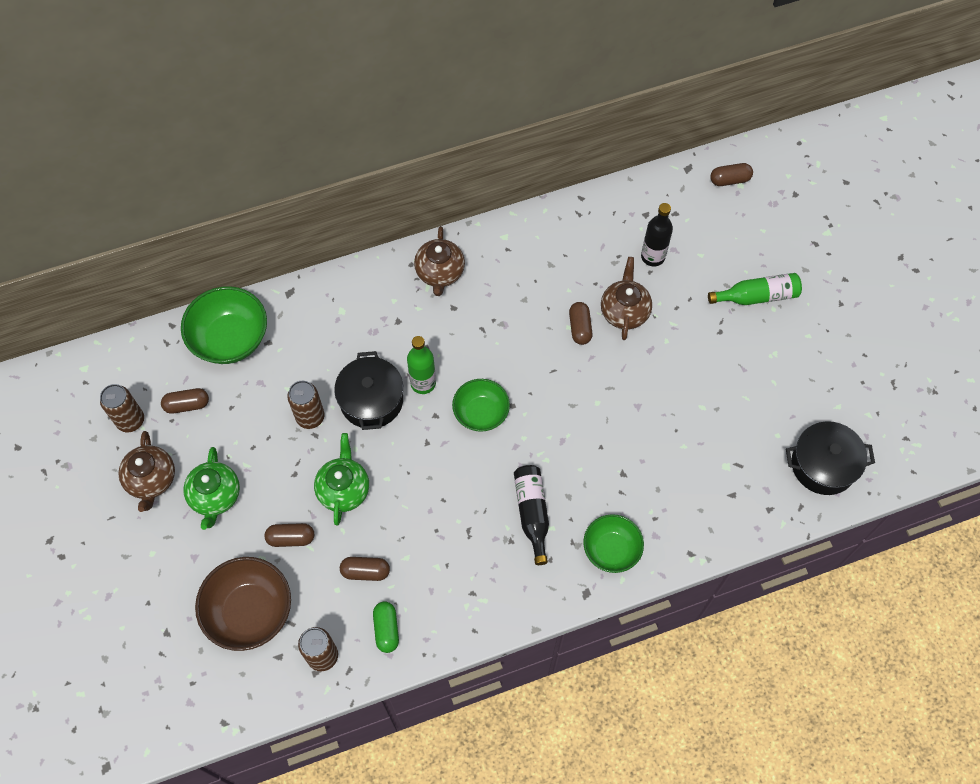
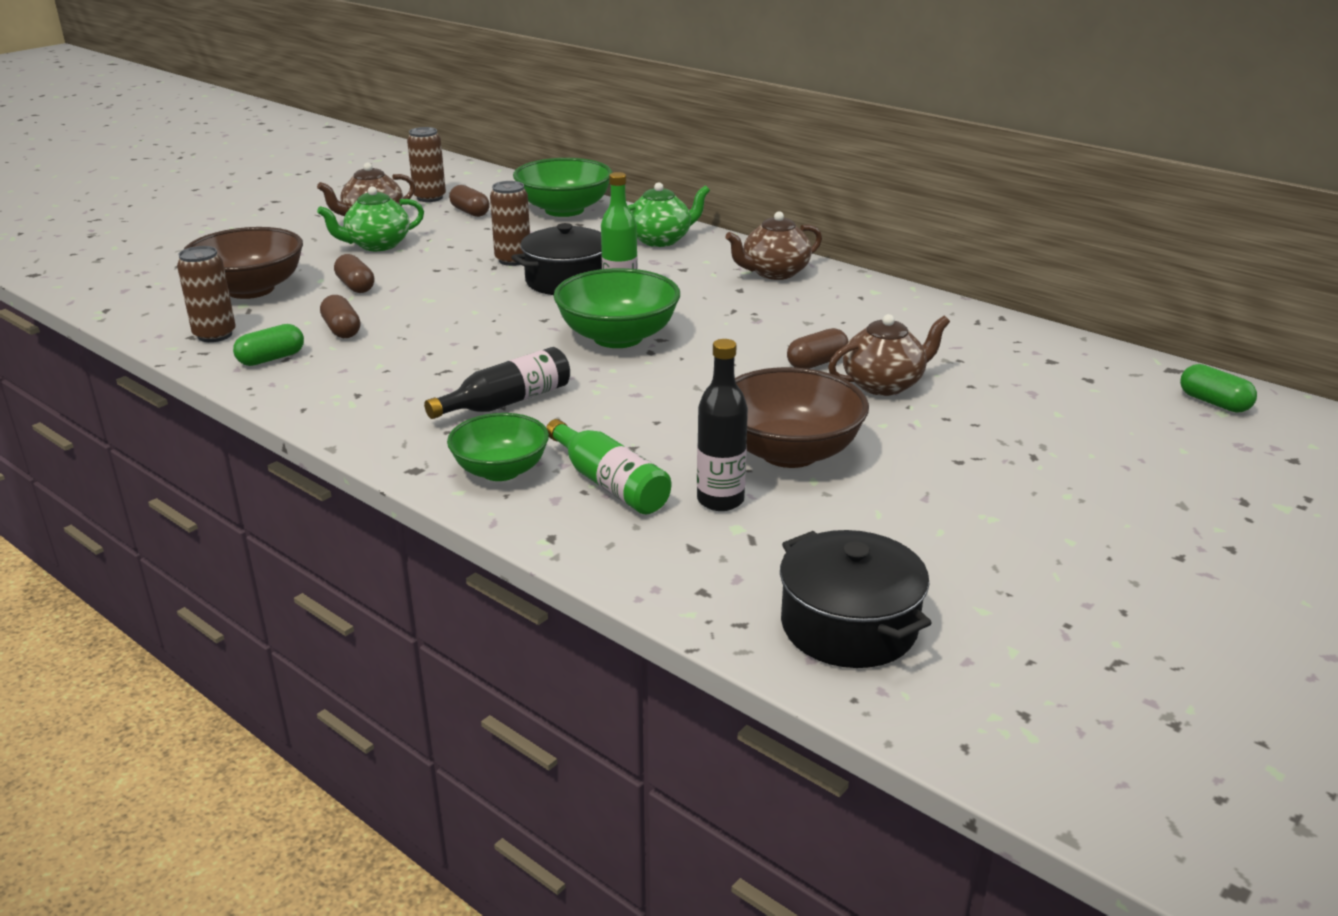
camera: 60 degrees right, 35 degrees down
green teapot [314,433,369,525] -> green teapot moved to [628,182,710,247]
green bowl [452,379,510,432] -> green bowl [554,268,680,348], size x1.53
black bottle [641,203,673,267] -> black bottle moved to [697,339,748,511]
green bottle [708,273,802,305] -> green bottle moved to [546,419,671,514]
brown capsule [710,163,753,186] -> green capsule [1180,364,1257,413]
none -> brown bowl [735,367,869,468]

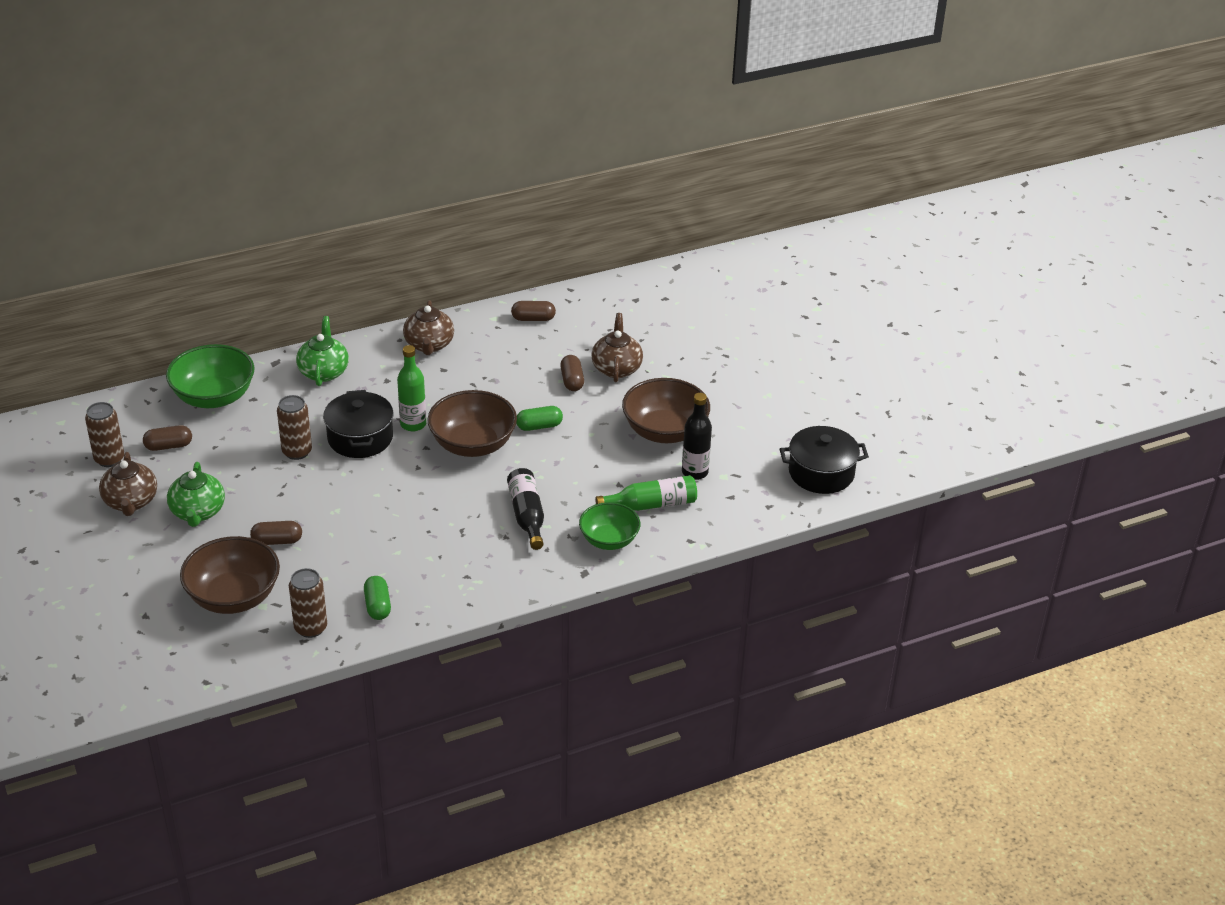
camera: 65 degrees left, 10 degrees up
brown capsule [320,295,360,338] -> brown capsule moved to [511,301,556,321]
green bowl [554,268,680,348] -> brown bowl [427,390,517,457]
green capsule [1180,364,1257,413] -> green capsule moved to [516,406,563,431]

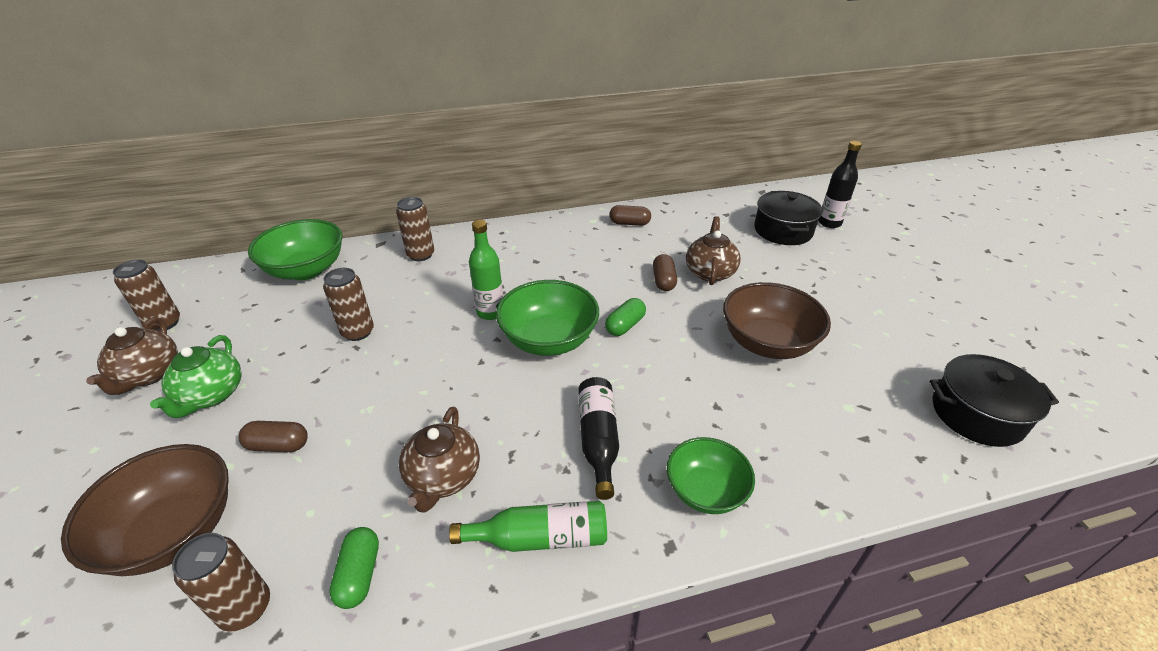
camera: 10 degrees right, 0 degrees up
brown capsule [143,425,192,451] -> none
green teapot [296,316,349,386] -> brown can [396,197,434,261]
black pot [323,390,393,458] -> black pot moved to [754,191,822,245]
brown teapot [403,300,454,355] -> brown teapot moved to [399,407,480,513]
brown bowl [427,390,517,457] -> green bowl [496,280,599,356]
green capsule [516,406,563,431] -> green capsule turned 45 degrees counterclockwise [605,298,646,336]
green bottle [595,475,697,511] -> green bottle moved to [449,501,607,552]
black bottle [682,393,712,480] -> black bottle moved to [818,141,862,228]

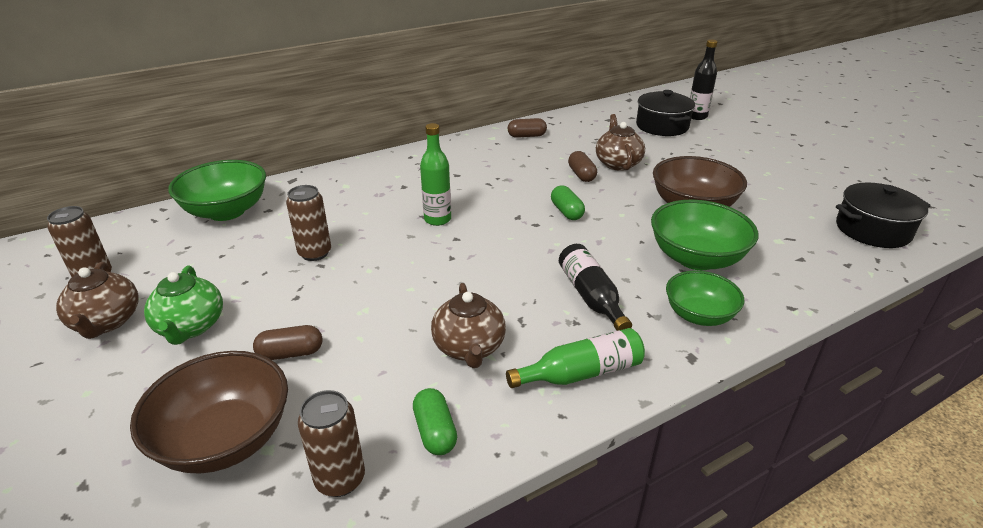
camera: 15 degrees left, 5 degrees down
brown can [396,197,434,261] -> none
green bowl [496,280,599,356] -> green bowl moved to [651,200,758,270]
green capsule [605,298,646,336] -> green capsule turned 45 degrees counterclockwise [551,186,585,220]

